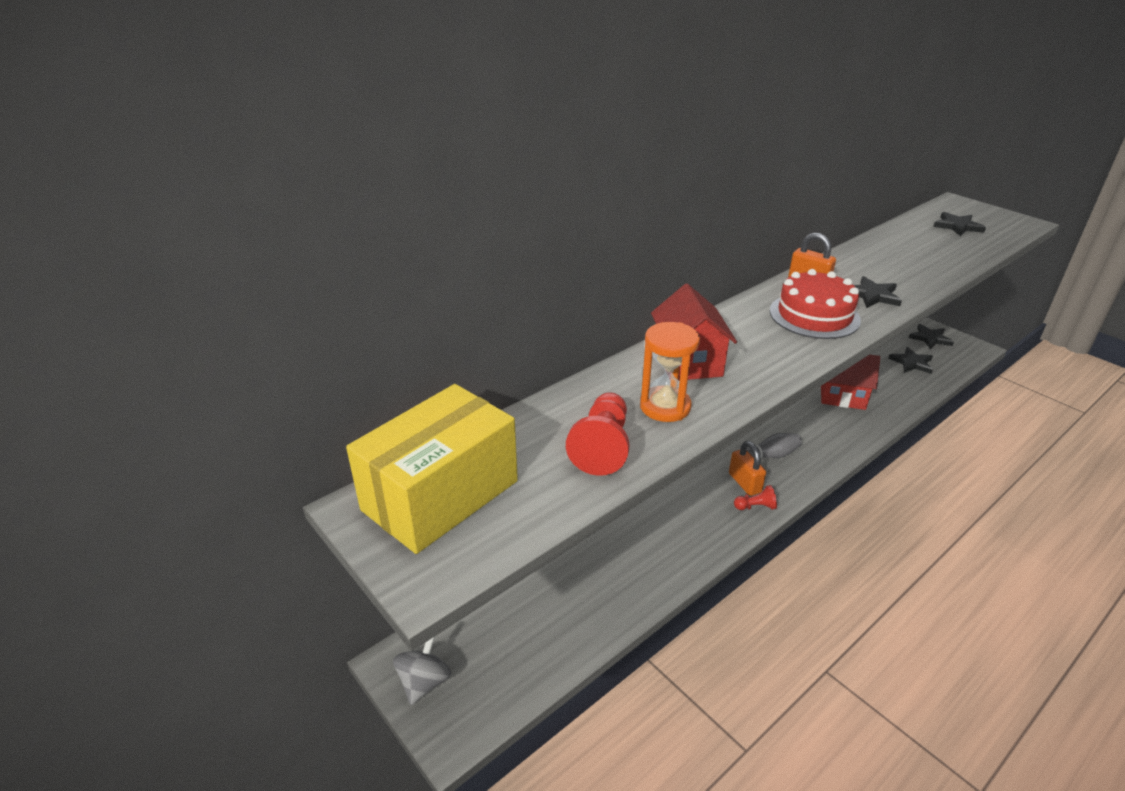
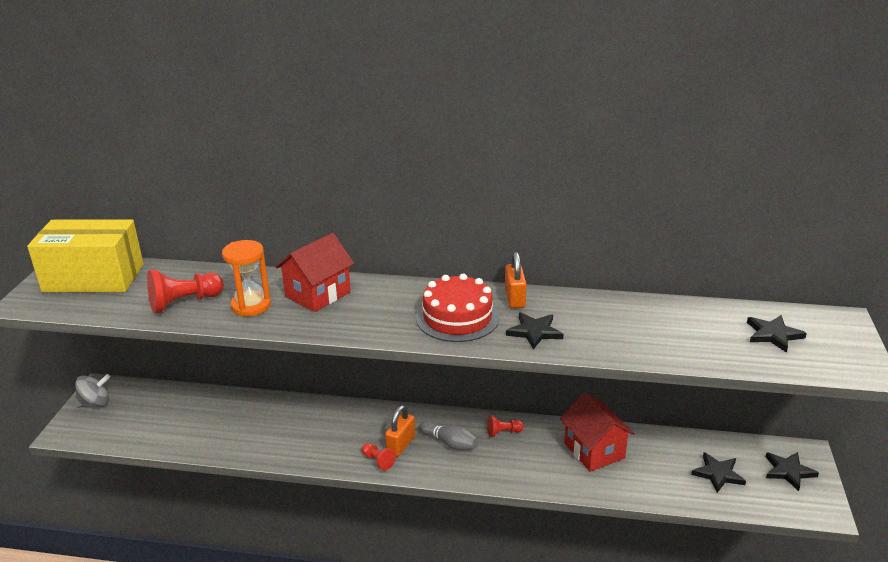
camera: 50 degrees right, 5 degrees down
none -> red pawn [487,415,524,437]

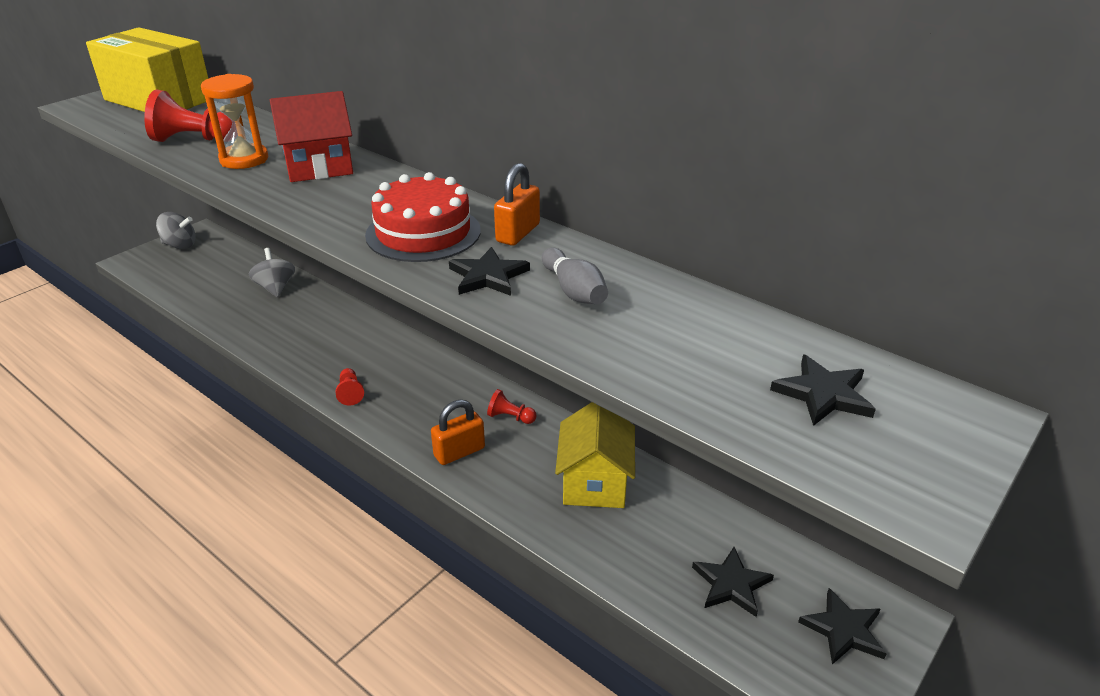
camera: 30 degrees right, 5 degrees up
orange padlock [385,405,415,457] -> orange padlock moved to [431,400,485,465]
grey bowling pin [419,421,479,450] -> grey bowling pin moved to [542,248,608,304]
red house [560,392,635,472] -> yellow house [555,402,635,508]
none -> grey spinning top [249,248,295,297]

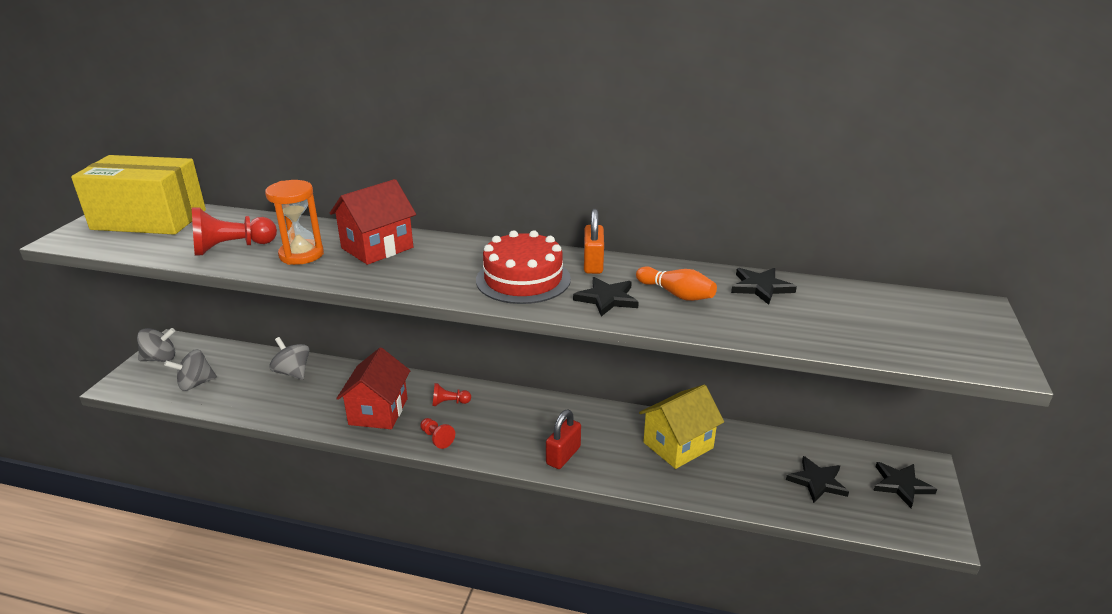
camera: 25 degrees left, 5 degrees down
orange padlock [431,400,485,465] -> red padlock [546,410,581,469]
red pawn [487,389,537,424] -> red pawn moved to [432,383,471,406]
grey bowling pin [542,248,608,304] -> orange bowling pin [636,266,717,301]
yellow house [555,402,635,508] -> yellow house turned 75 degrees clockwise [639,385,724,469]
black star [770,355,876,426] -> black star moved to [731,268,797,305]
none -> grey spinning top [164,349,217,391]
none -> red house [336,348,410,429]

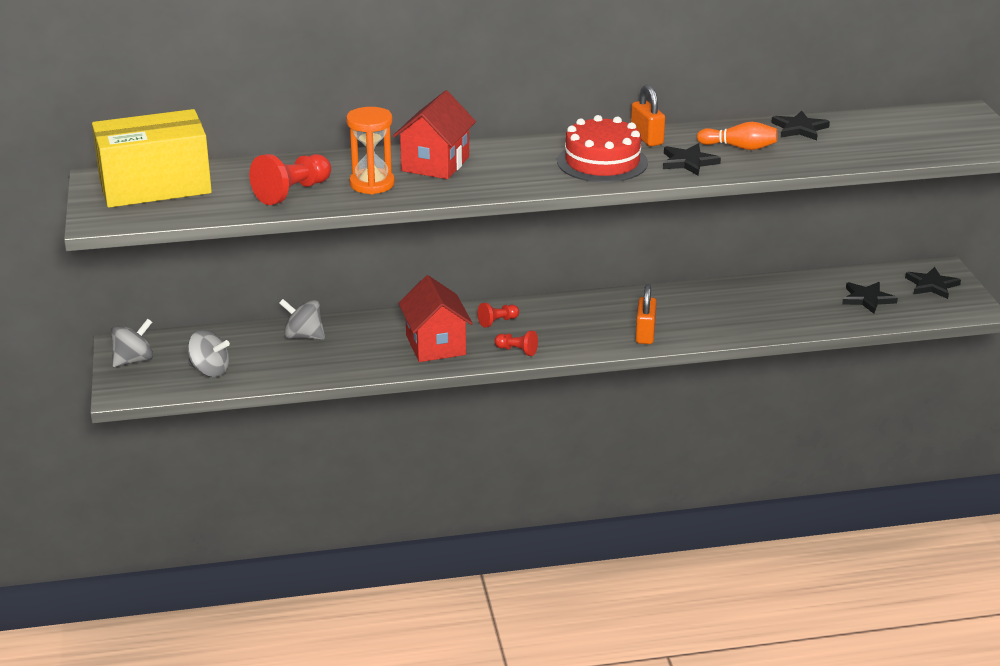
camera: 25 degrees left, 0 degrees up
grey spinning top [164,349,217,391] -> grey spinning top turned 105 degrees counterclockwise [188,330,230,377]
red padlock [546,410,581,469] -> orange padlock [636,284,657,344]
yellow house [639,385,724,469] -> none

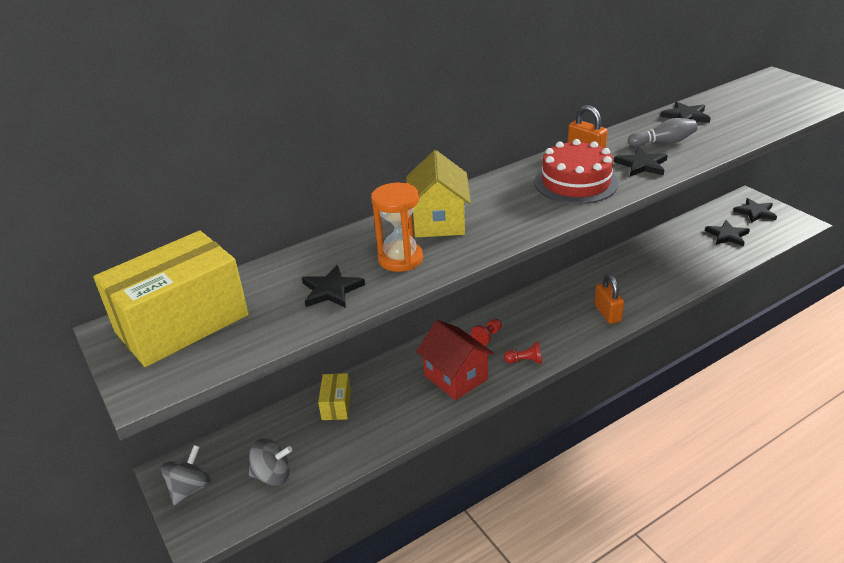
camera: 20 degrees left, 5 degrees up
red pawn [249,154,331,205] -> black star [302,265,365,308]
grey spinning top [279,299,325,340] -> yellow box [318,373,351,420]
red house [393,90,476,179] -> yellow house [406,150,471,238]
orange bowling pin [697,122,778,150] -> grey bowling pin [628,118,697,147]

